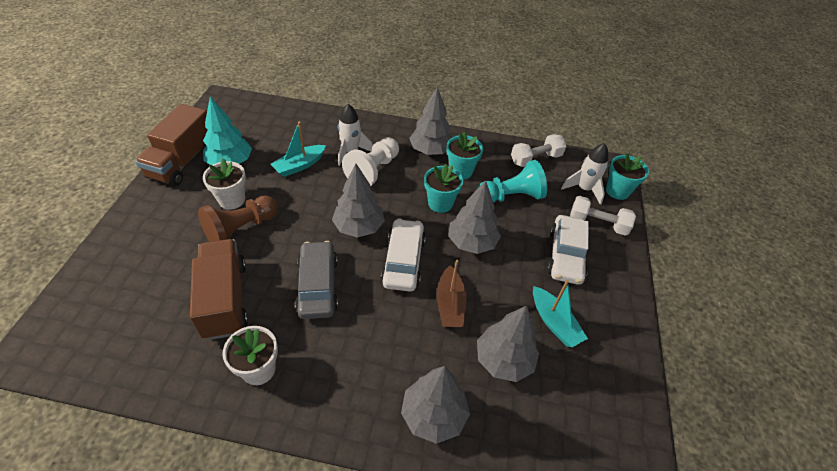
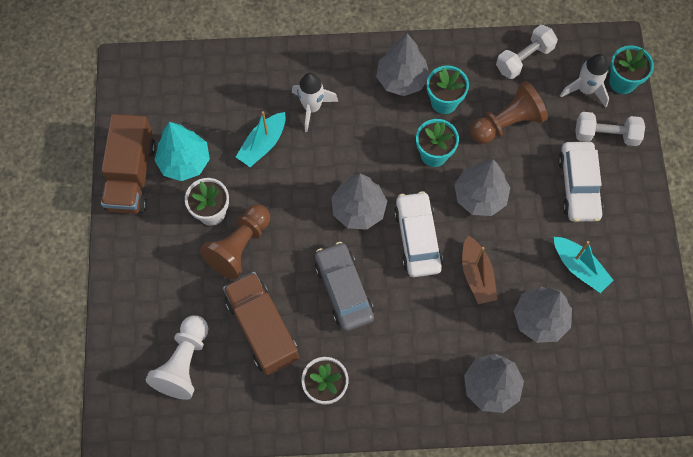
camera: 10 degrees left, 20 degrees up
white pawn [342,137,399,186] -> white pawn moved to [146,315,208,400]
turquoise pawn [477,160,547,203] -> brown pawn [470,81,548,144]

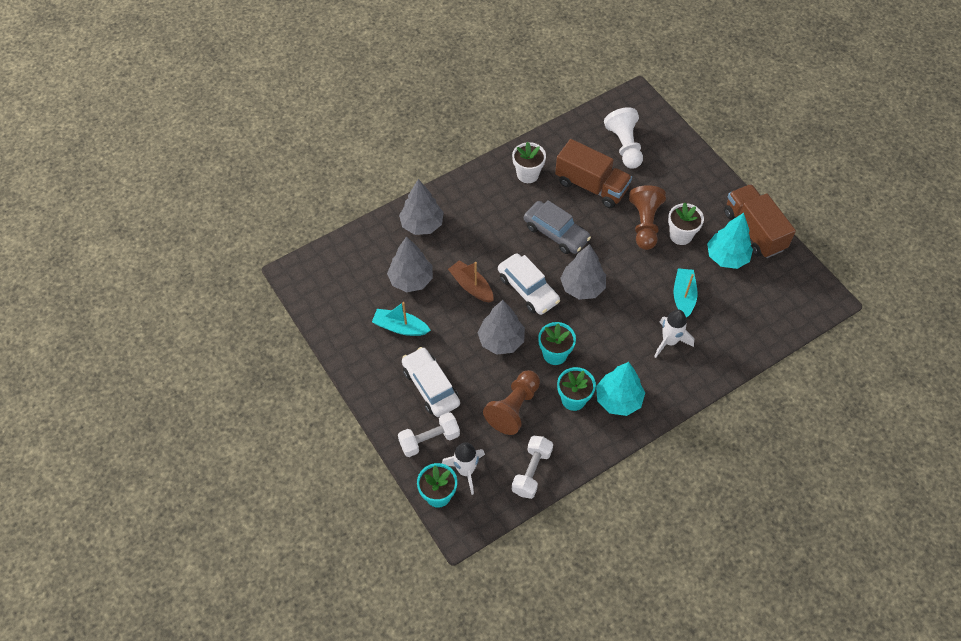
camera: 150 degrees right, 10 degrees down
grey tree [376,33,430,96] -> turquoise tree [596,362,645,416]

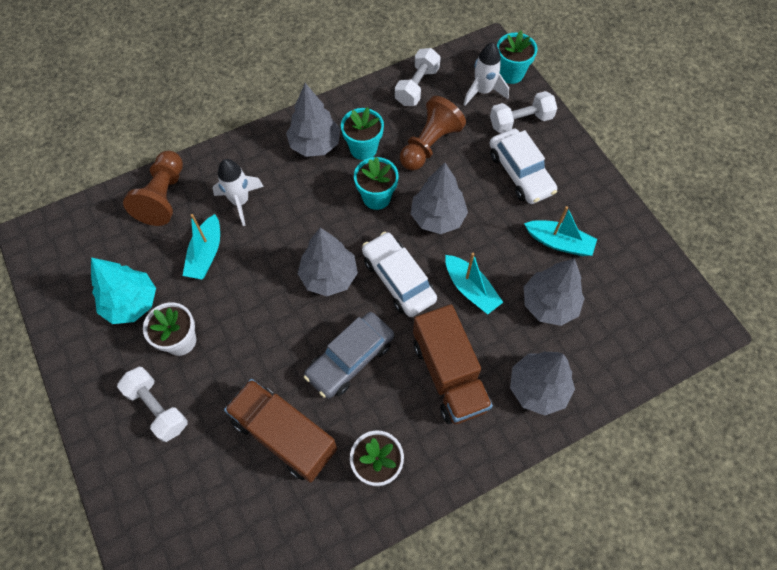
camera: 175 degrees left, 5 degrees up
brown boat [448,260,494,302] -> turquoise boat [445,253,503,314]
grey car [524,200,591,254] -> grey car turned 90 degrees counterclockwise [304,312,394,399]
turquoise tree [596,362,645,416] -> grey tree [286,83,340,157]
white pawn [604,107,643,169] -> none
brown pawn [629,185,666,250] -> brown pawn moved to [123,151,183,226]
brown truck [724,184,796,258] -> brown truck moved to [413,304,493,424]
none -> white dumbbell [117,367,188,442]

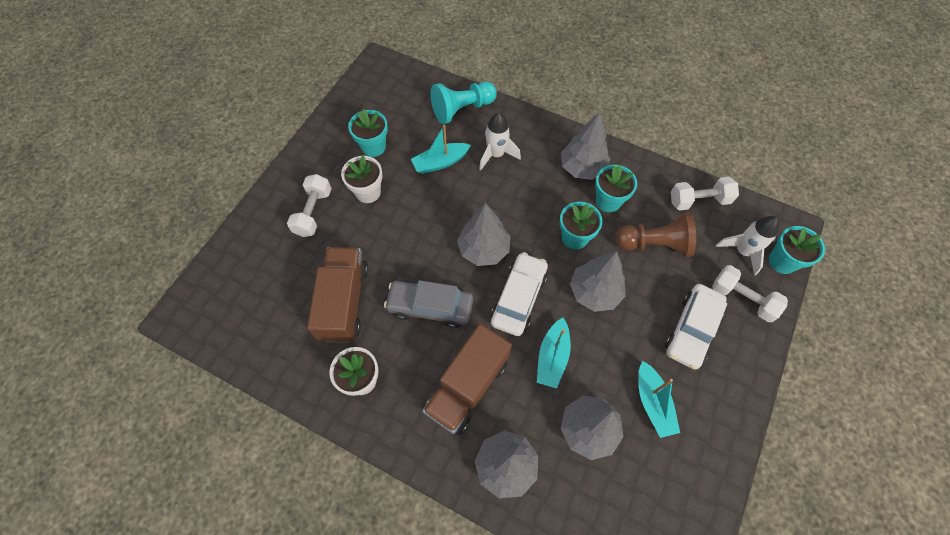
camera: 55 degrees right, 0 degrees up
turquoise tree [91,257,156,324] -> turquoise flower pot [348,109,388,157]
brown pawn [123,151,183,226] -> turquoise pawn [431,81,497,124]

